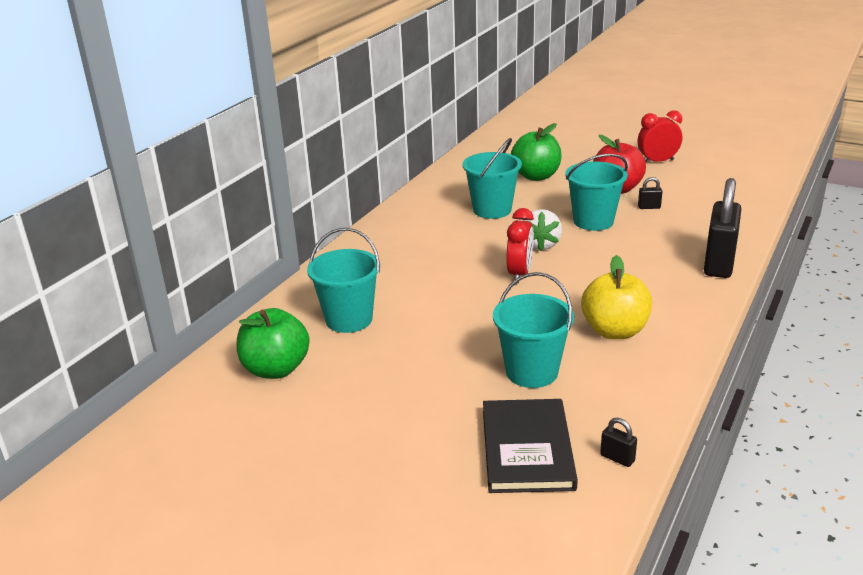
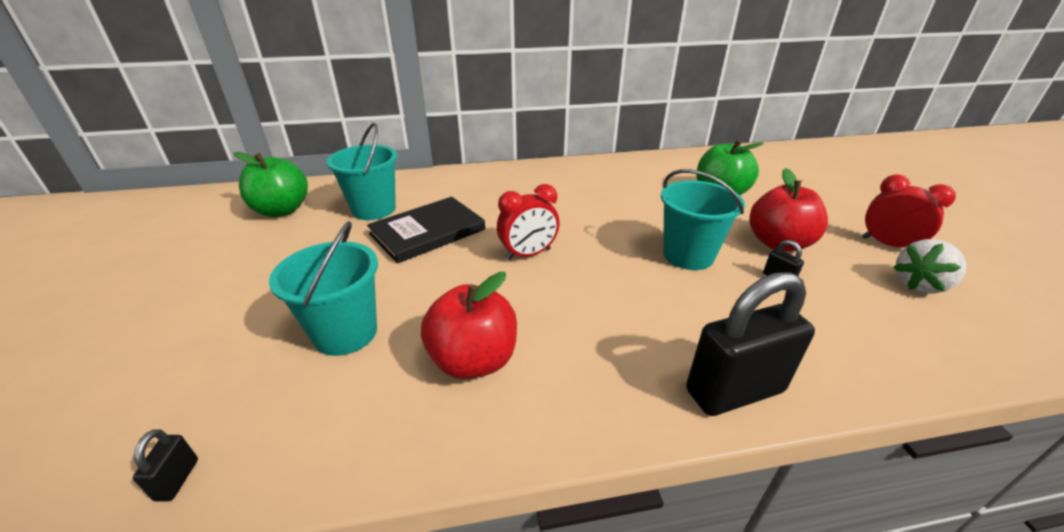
camera: 50 degrees right, 5 degrees up
turquoise bucket [462,138,522,219] -> none
black book [483,399,578,493] -> black book moved to [367,197,485,263]
white strawberry [523,209,562,251] -> white strawberry moved to [893,239,966,294]
yellow apple [581,255,652,339] -> red apple [421,272,517,379]

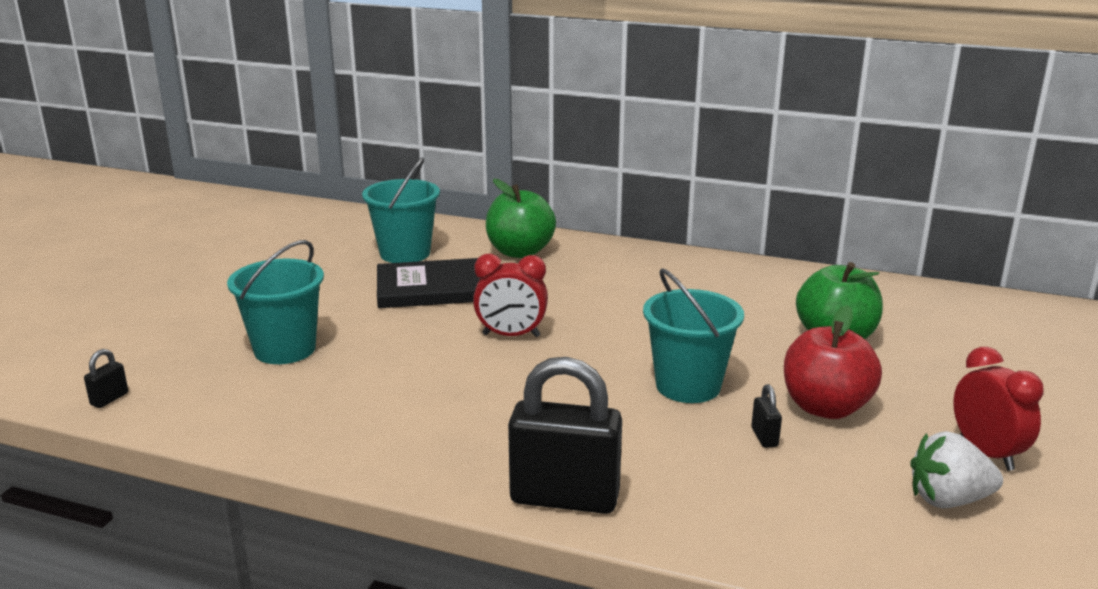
camera: 30 degrees right, 10 degrees down
green apple [234,152,308,217] -> green apple moved to [486,178,556,258]
red apple [421,272,517,379] -> none

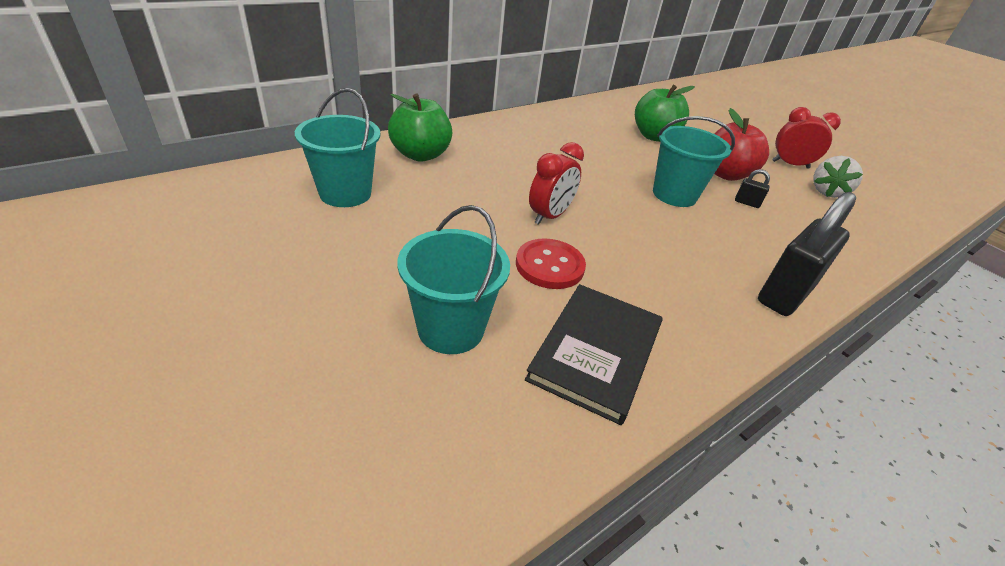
camera: 60 degrees left, 15 degrees up
black padlock [84,349,128,408] -> none
black book [377,258,481,308] -> black book moved to [525,284,663,425]
none -> red button [516,238,586,289]

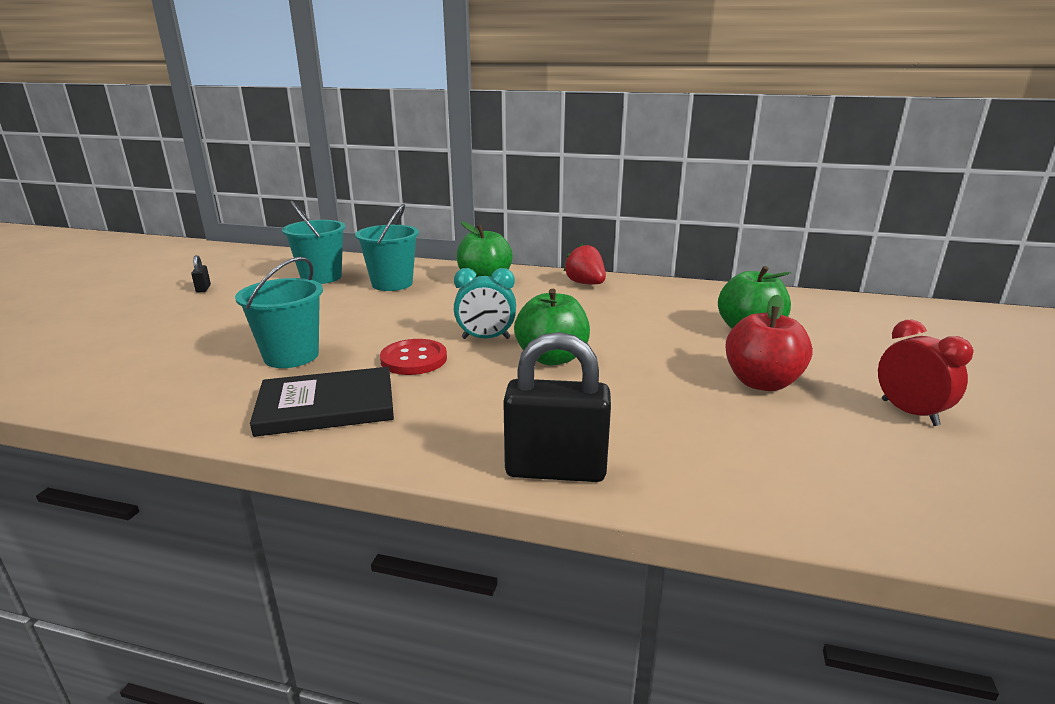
camera: 55 degrees right, 15 degrees down
red clock [529,142,584,225] -> turquoise clock [454,268,516,339]
turquoise bucket [653,116,735,207] -> turquoise bucket moved to [282,201,346,284]
black padlock [735,169,770,208] -> black padlock moved to [191,255,211,293]
white strawberry [814,156,863,198] -> none
none -> green apple [514,289,590,366]
none -> red strawberry [564,244,606,284]

